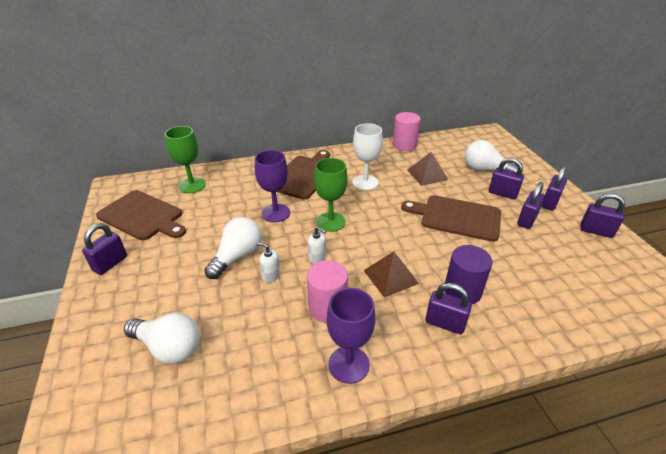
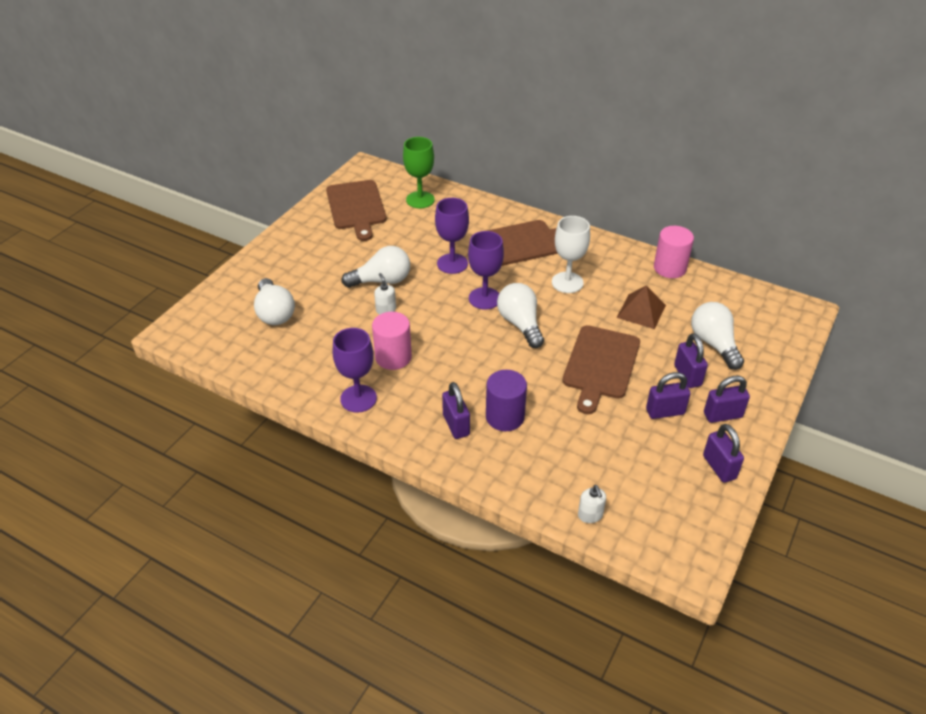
camera: 45 degrees right, 5 degrees up
purple padlock [82,223,127,275] -> none
white soap dispenser [308,227,326,264] -> white soap dispenser moved to [578,485,606,523]
green goblet [314,158,348,232] -> purple goblet [468,231,504,309]
brown pyramid [363,251,419,298] -> none
brown cutting board [401,195,501,242] -> brown cutting board turned 135 degrees counterclockwise [562,325,640,414]
none -> white light bulb [497,283,544,348]

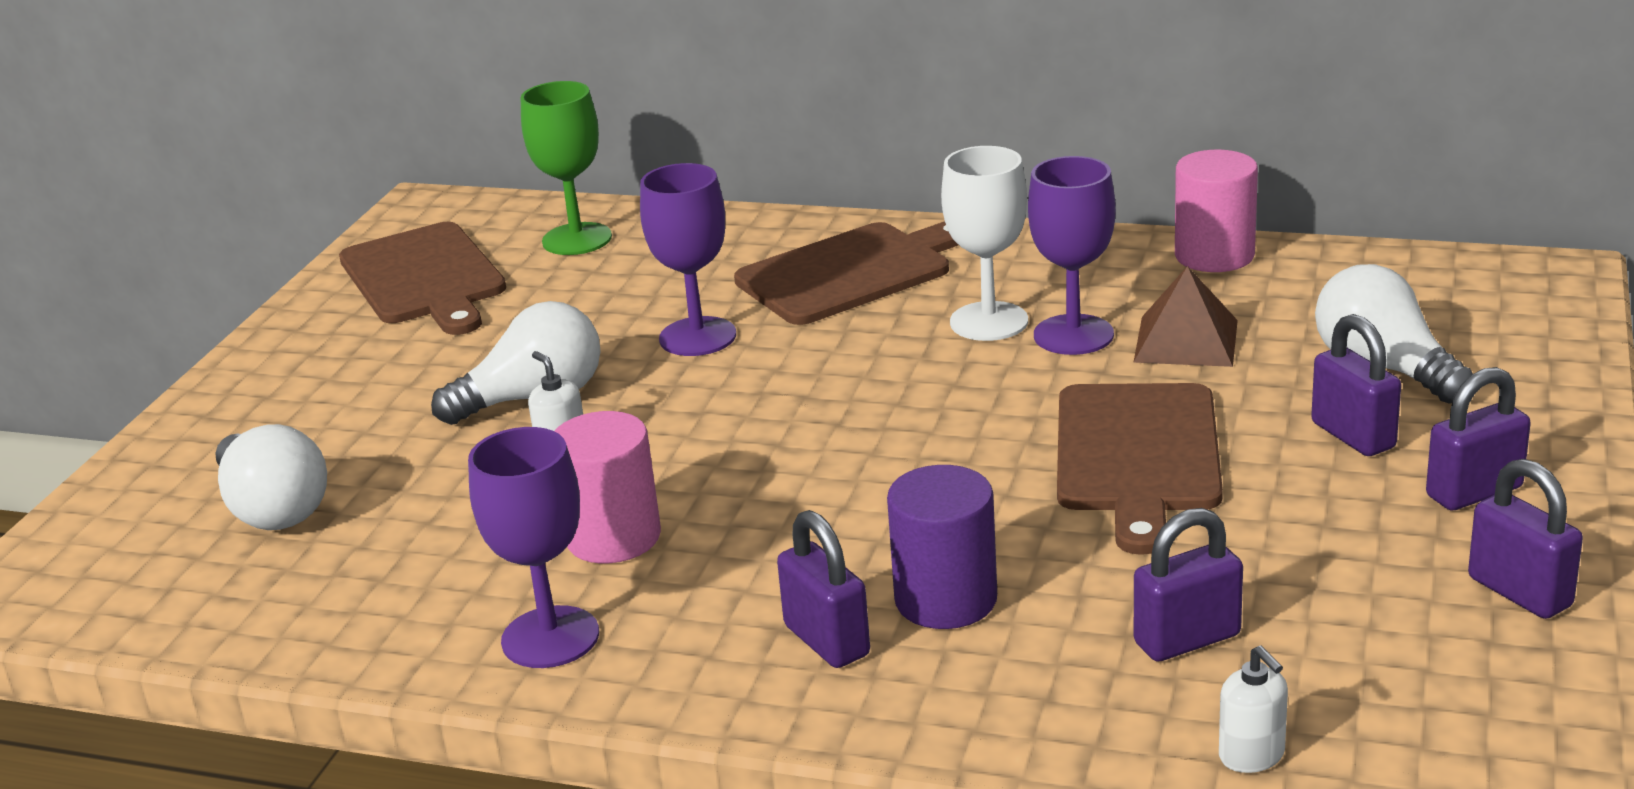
camera: 10 degrees left, 15 degrees down
purple goblet [468,231,504,309] -> purple goblet moved to [1028,156,1116,355]
white light bulb [497,283,544,348] -> none
purple padlock [646,372,690,419] -> purple padlock moved to [1134,508,1243,661]

